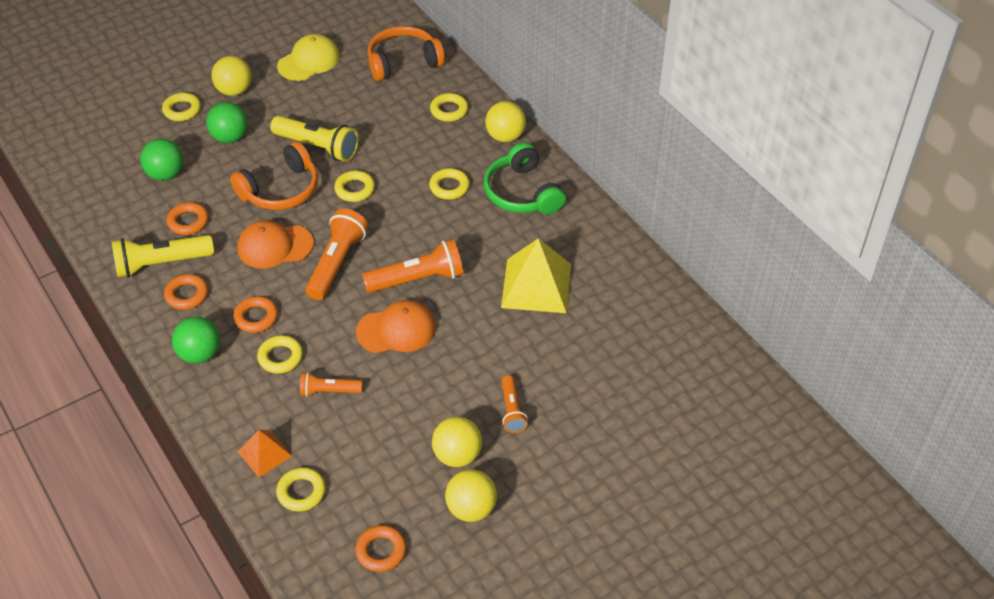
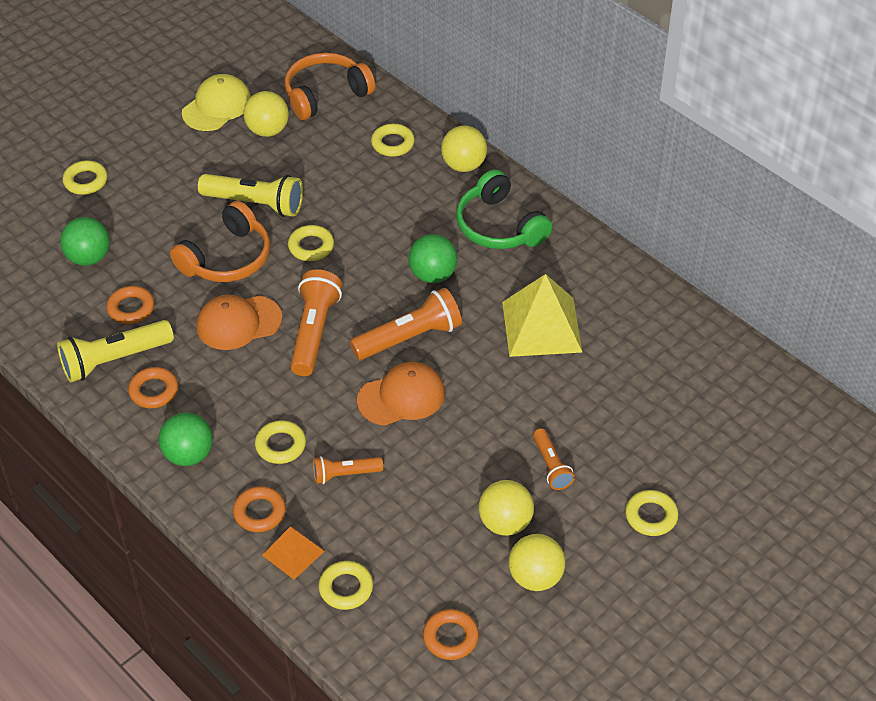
camera: 10 degrees left, 0 degrees up
green ball [206,102,248,143] -> green ball moved to [408,234,457,283]
yellow ball [211,56,252,96] -> yellow ball moved to [243,91,289,137]
orange ring [233,296,278,333] -> orange ring moved to [233,486,286,532]
yellow ring [429,168,470,200] -> yellow ring moved to [625,490,678,536]

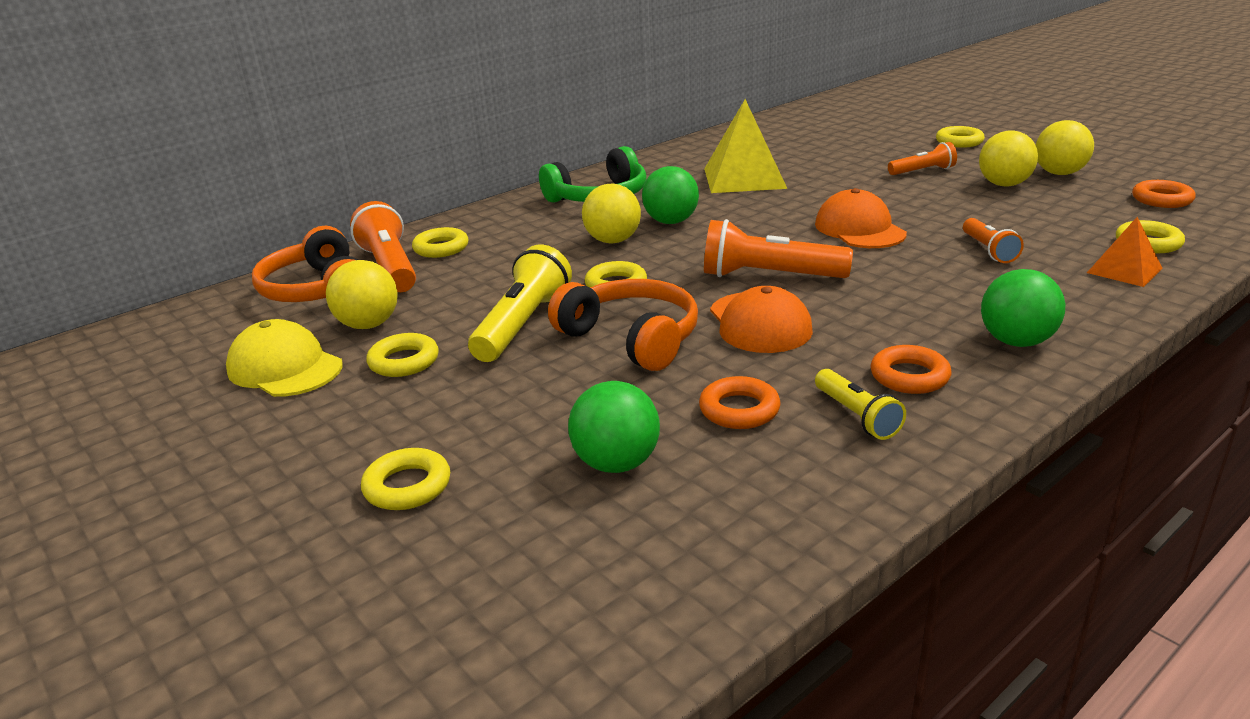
camera: 85 degrees left, 20 degrees down
yellow flashlight [57,320,174,382] -> yellow flashlight [815,369,906,440], size x0.58
orange ring [233,486,286,532] -> none
yellow ring [255,420,306,464] -> yellow ring moved to [366,333,439,377]
orange flashlight [350,288,462,360] -> orange flashlight moved to [350,201,416,292]
yellow ball [441,126,487,172] -> yellow ball moved to [582,183,641,244]

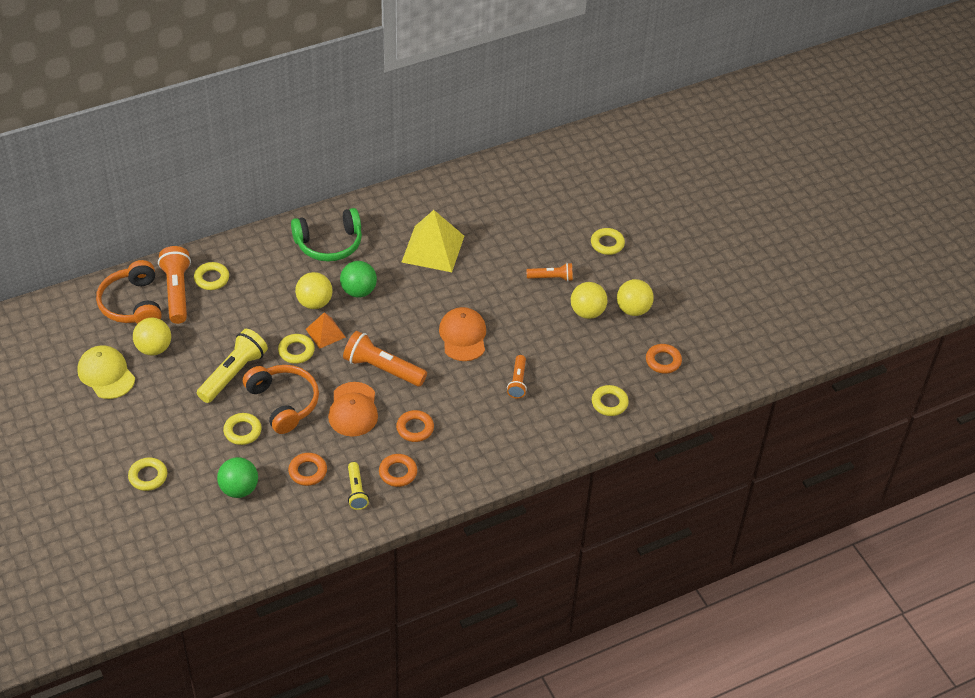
camera: 10 degrees right, 20 degrees up
yellow ring [366,333,439,377] -> yellow ring moved to [223,413,262,445]
green ball [981,269,1066,347] -> none
orange pyramid [1087,217,1163,287] -> orange pyramid moved to [306,312,346,349]
none -> orange ring [396,410,434,442]

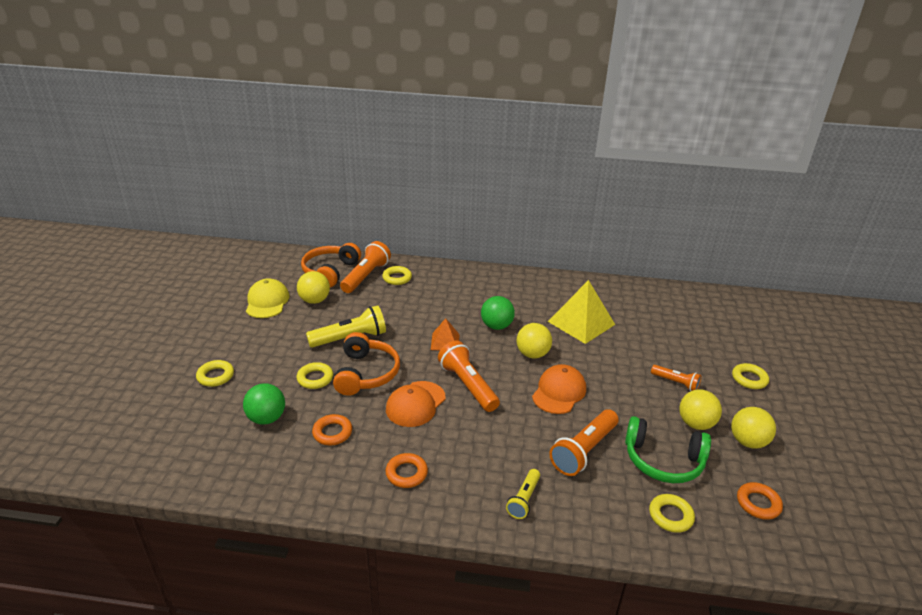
camera: 35 degrees right, 15 degrees down
yellow ring [278,334,315,364] -> none
green headphones [291,208,362,262] -> green headphones moved to [625,416,711,483]
yellow ball [295,272,333,309] -> yellow ball moved to [516,323,552,359]
yellow flashlight [348,462,369,510] -> yellow flashlight moved to [506,469,540,519]
orange ring [396,410,434,442] -> none
orange flashlight [507,355,527,398] -> orange flashlight [549,409,619,476], size x1.72

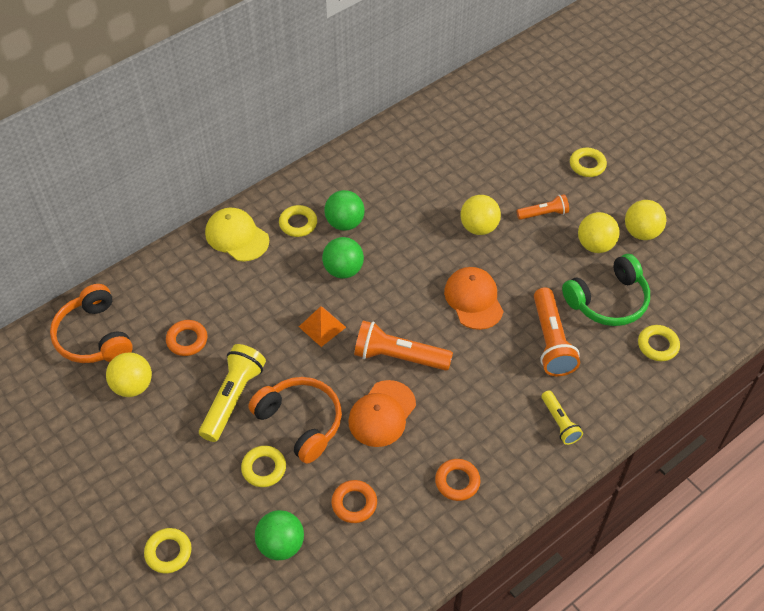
camera: 45 degrees left, 20 degrees up
yellow cap [246,278,290,318] -> yellow cap moved to [205,208,269,261]
orange flashlight [340,241,391,293] -> none
yellow ring [382,266,412,285] -> yellow ring moved to [279,205,317,237]
orange cap [386,381,445,427] -> orange cap turned 45 degrees clockwise [348,380,416,447]
yellow ball [516,323,552,359] -> yellow ball moved to [460,195,501,235]
yellow pyramid [548,280,615,344] -> none
orange ring [737,482,783,520] -> orange ring moved to [166,320,207,356]
none -> green ball [324,190,365,231]

